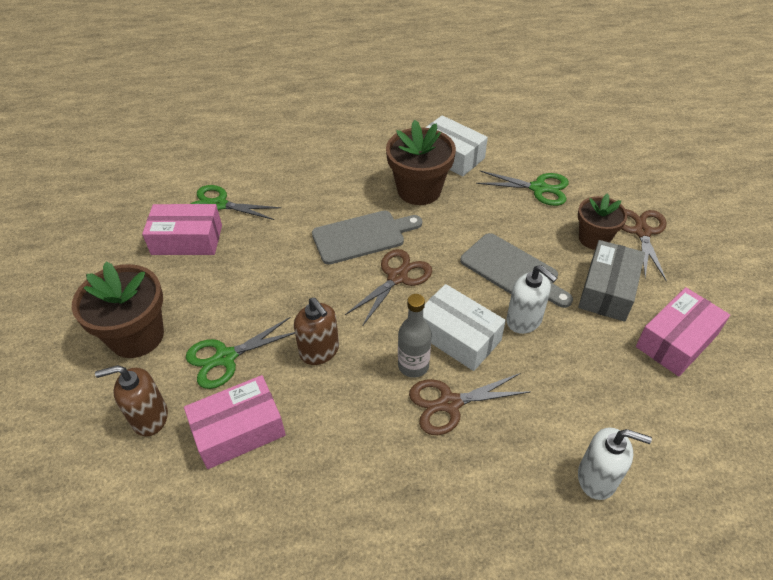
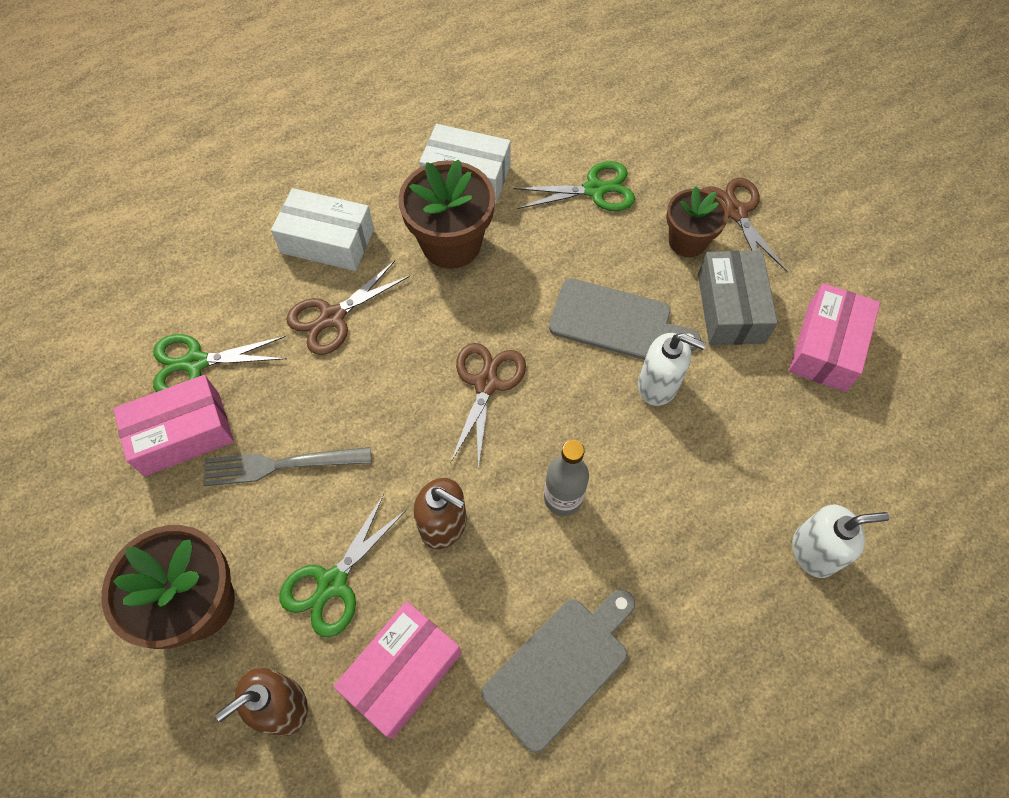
camera: 25 degrees left, 15 degrees up
grey cutting board [312,211,422,265] -> grey cutting board moved to [482,589,635,753]
brown scissors [409,373,530,435] -> brown scissors moved to [286,261,410,355]
white box [423,284,506,371] -> white box moved to [271,188,374,271]
none -> grey fork [203,447,371,486]

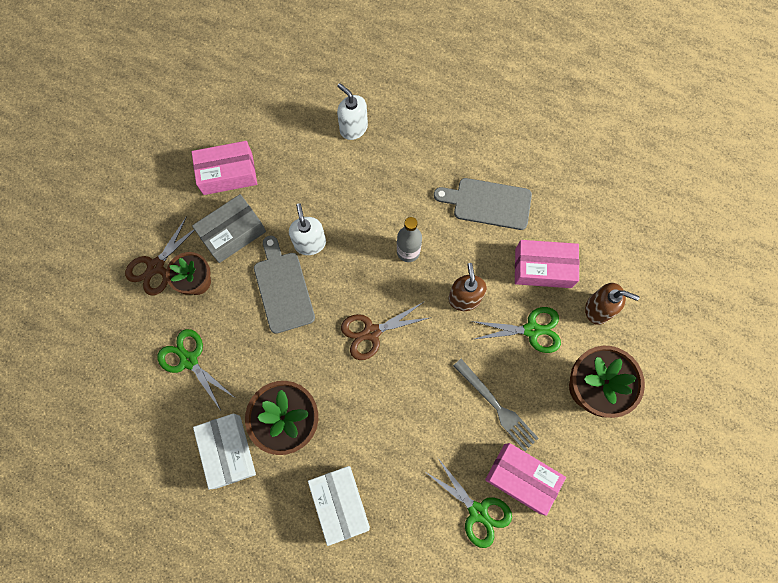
camera: 125 degrees left, 10 degrees up
brown scissors [286,261,410,355] -> none

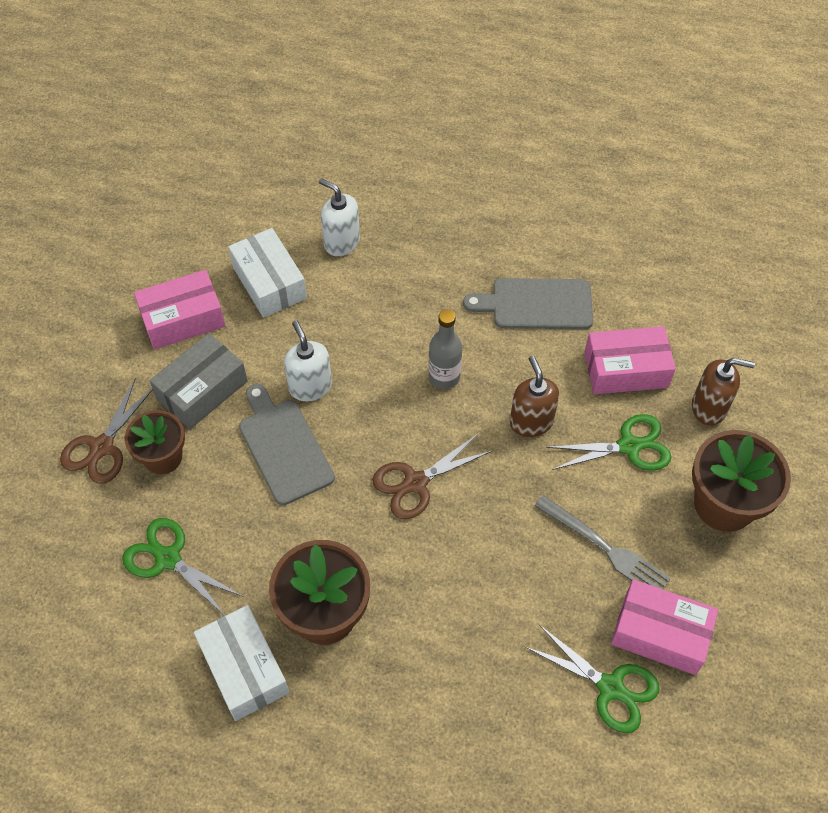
camera: 10 degrees left, 15 degrees down
white box [308,466,370,546] -> white box moved to [228,228,307,318]

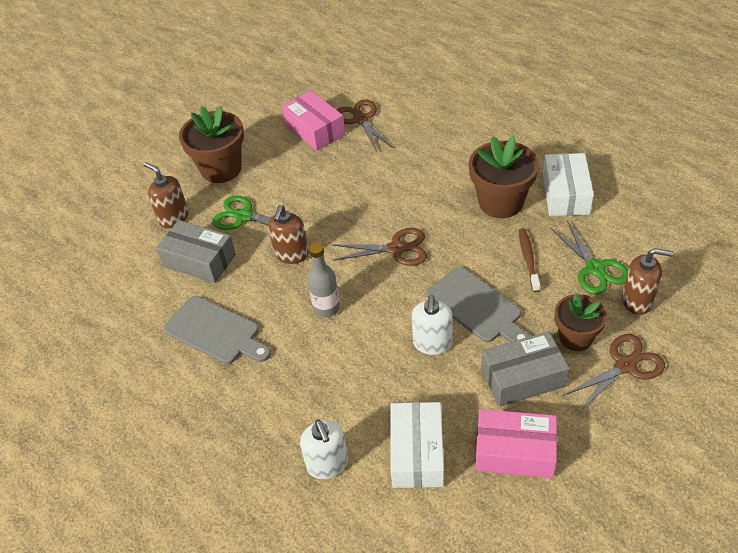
camera: 145 degrees left, 10 degrees down
grey cutting board [239,384,335,505] -> grey cutting board turned 45 degrees counterclockwise [427,267,530,342]
green scissors [525,625,659,733] -> brown scissors [337,99,393,152]
grey fork [535,495,671,589] -> none
pink box [584,326,676,394] -> grey box [156,220,236,283]
none -> brown toothbrush [519,228,540,292]
none -> brown soap dispenser [622,248,673,315]

